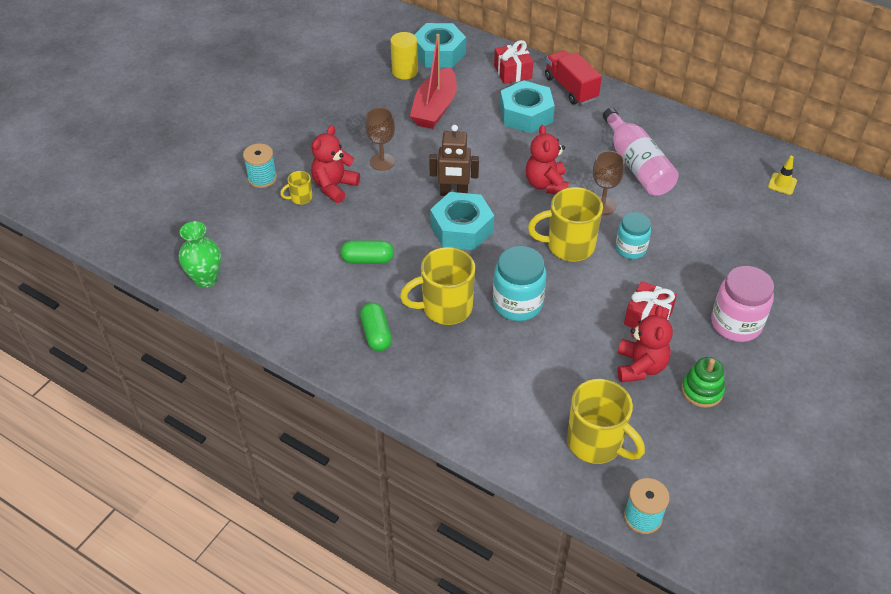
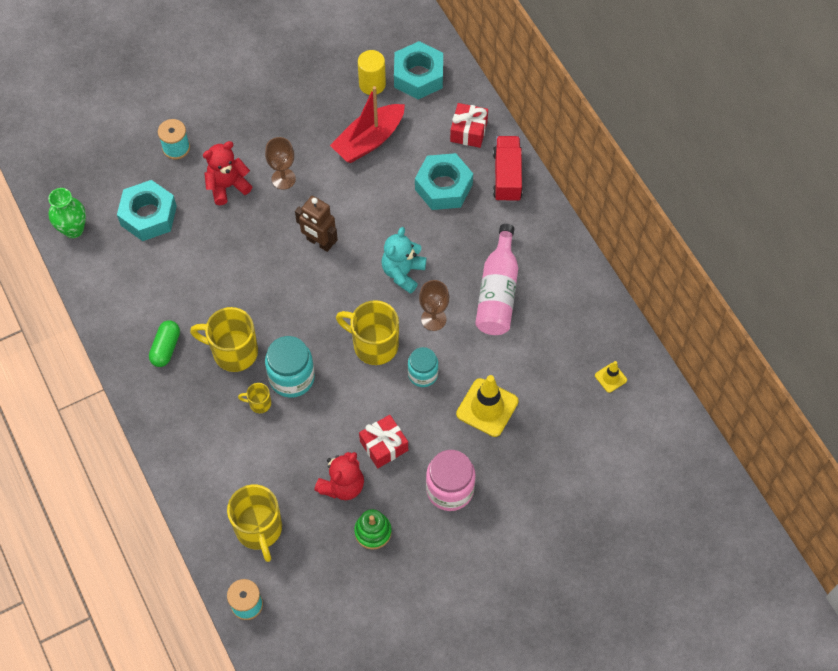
camera: 30 degrees right, 15 degrees up
yellow mug [280,171,313,205] -> yellow mug moved to [238,383,271,413]
green capsule [340,240,394,264] -> none
turquoise nut [430,192,494,250] -> turquoise nut moved to [117,180,177,241]
red teddy bear [526,125,569,194] -> turquoise teddy bear [382,227,426,294]
none -> yellow traffic cone [456,375,519,437]

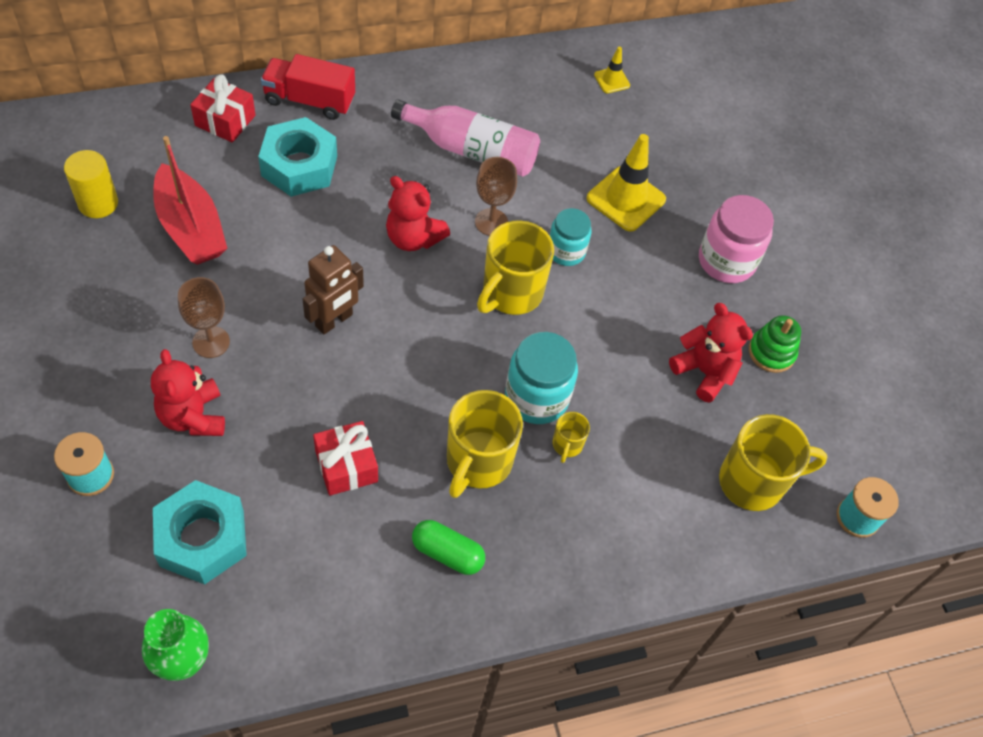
camera: 85 degrees left, 5 degrees down
red gift [359,415,408,468] -> red gift moved to [313,421,378,496]
turquoise teddy bear [382,227,426,294] -> red teddy bear [386,176,450,251]
turquoise nut [394,41,443,99] -> none

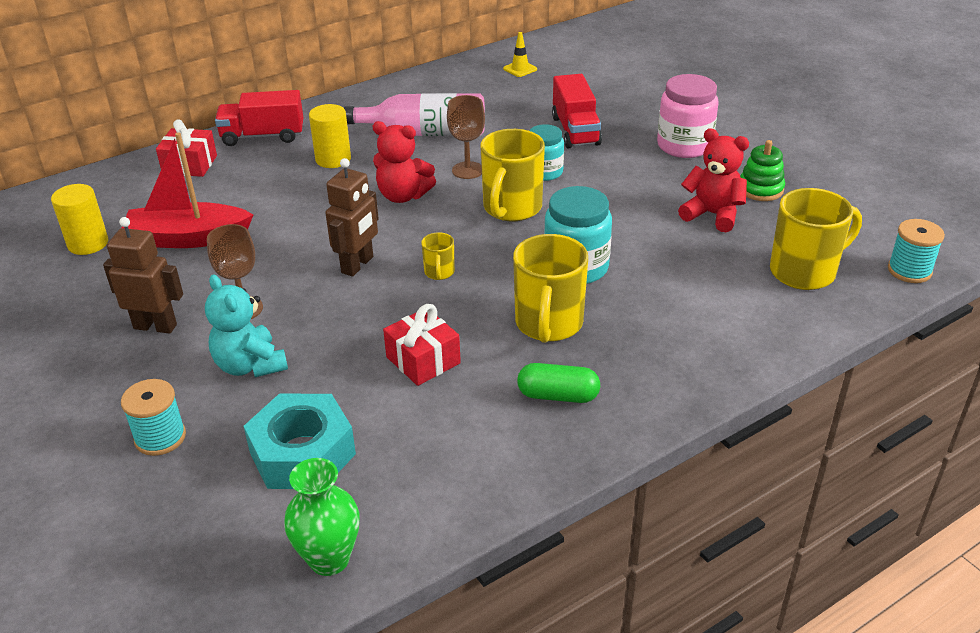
camera: 10 degrees left, 20 degrees down
red teddy bear [151,349,225,436] -> turquoise teddy bear [205,274,288,377]
red boat [153,136,227,265] -> red boat turned 135 degrees clockwise [121,132,253,248]
turquoise nut [258,117,337,197] -> none
yellow mug [552,412,590,463] -> yellow mug moved to [421,232,455,280]
yellow traffic cone [586,134,666,232] -> red truck [552,74,602,148]
none -> brown robot [103,217,183,334]
none -> yellow cylinder [309,104,351,168]

